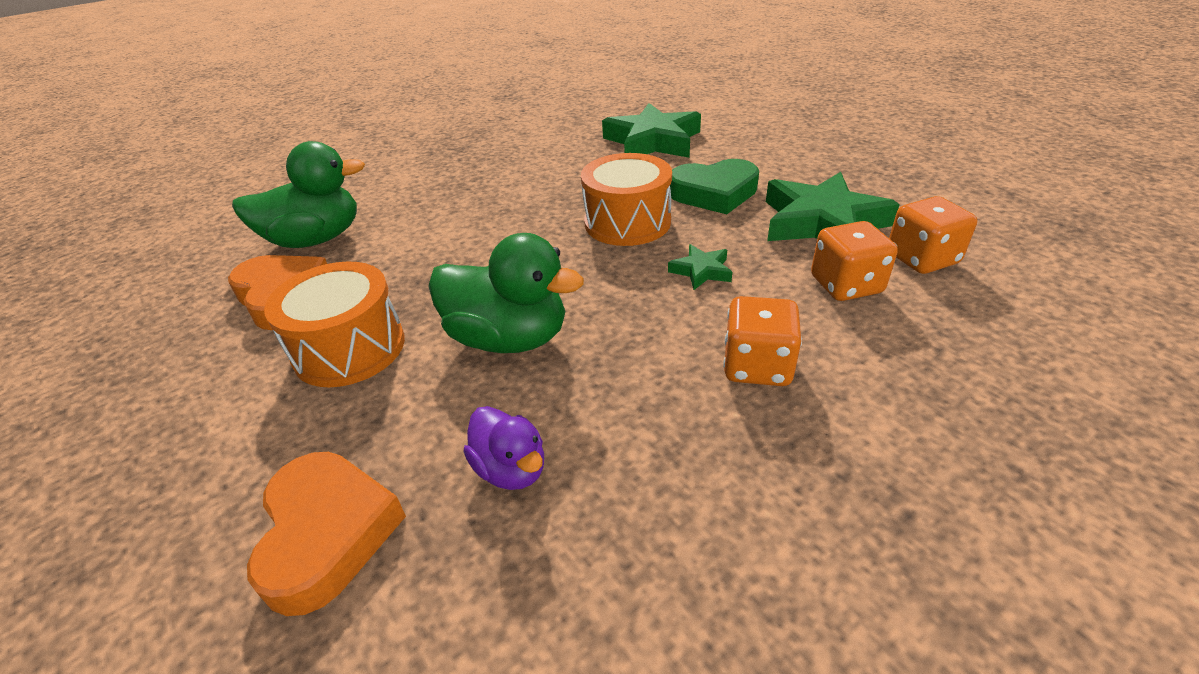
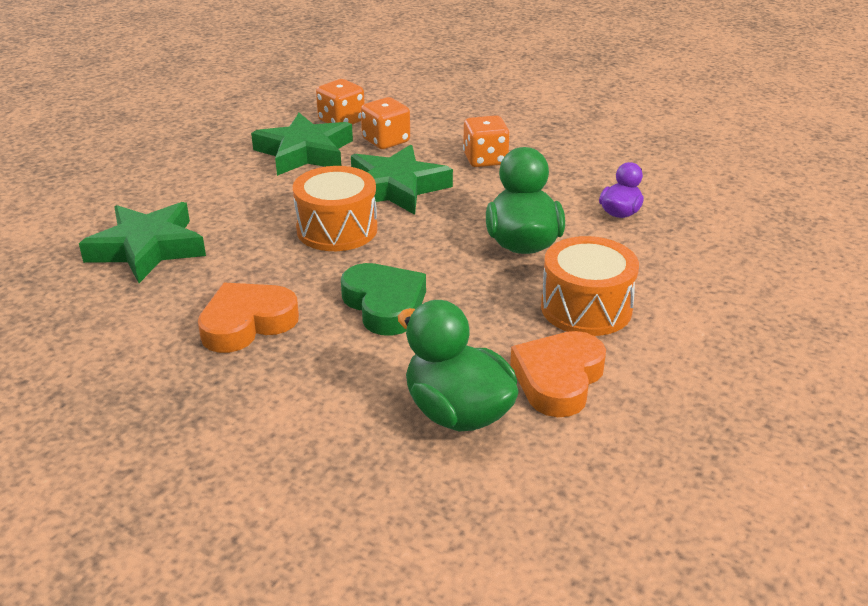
camera: 115 degrees left, 5 degrees down
orange heart [247,452,406,616] -> orange heart moved to [198,282,299,353]
green star [668,244,732,290] -> green star [351,145,453,215], size x2.19
green heart [670,159,759,214] -> green heart moved to [341,263,426,336]

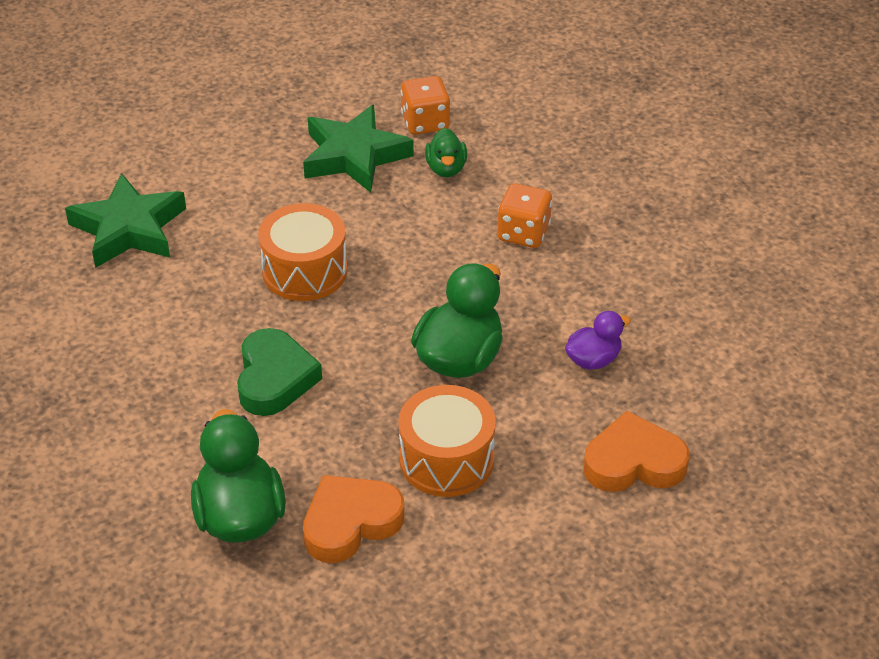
camera: 30 degrees right, 10 degrees up
orange heart [198,282,299,353] -> orange heart moved to [583,411,689,492]
green star [351,145,453,215] -> none
orange dice [361,97,410,149] -> green duck [425,128,467,177]

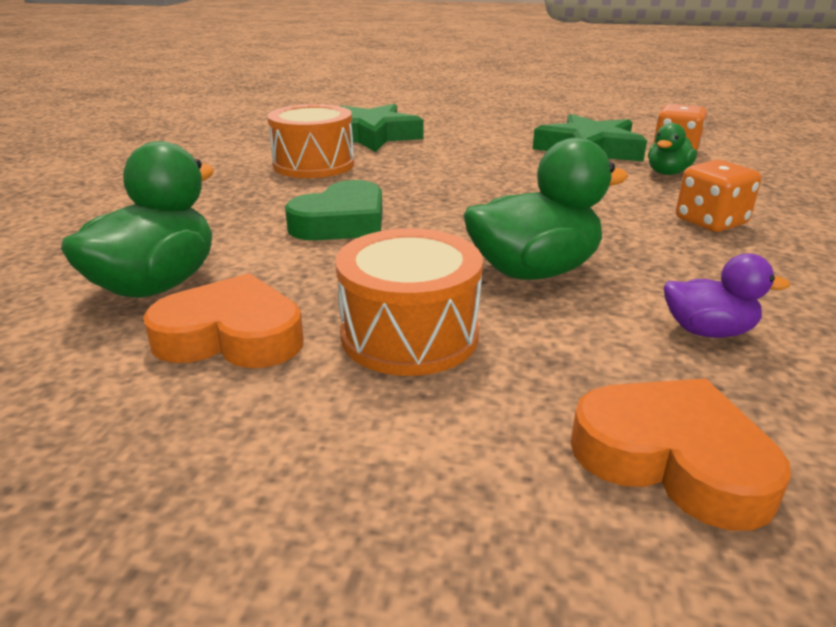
camera: 40 degrees right, 15 degrees down
orange drum [258,203,347,301] -> orange drum moved to [267,104,354,178]

